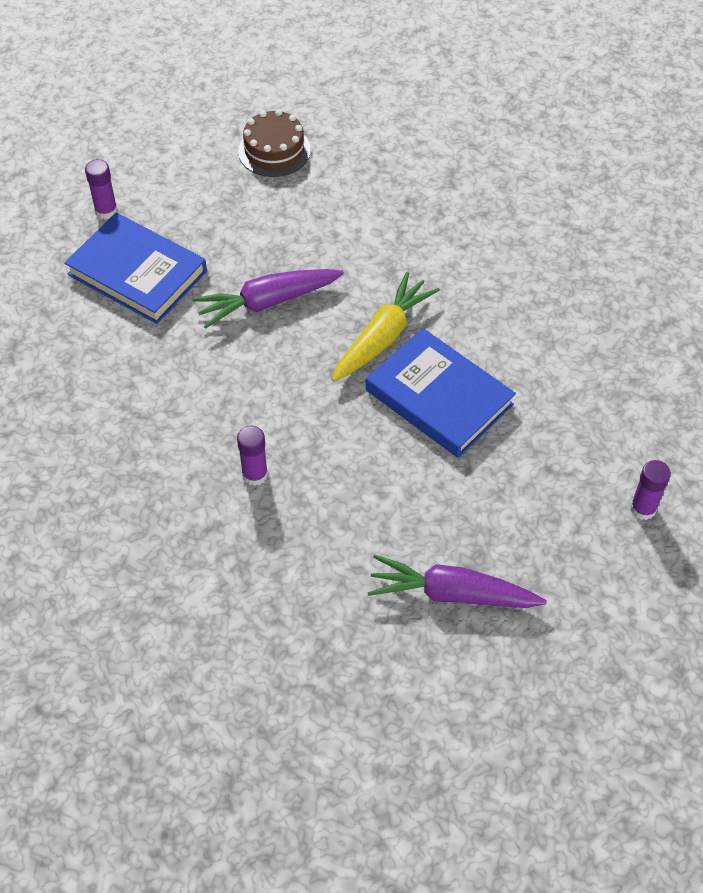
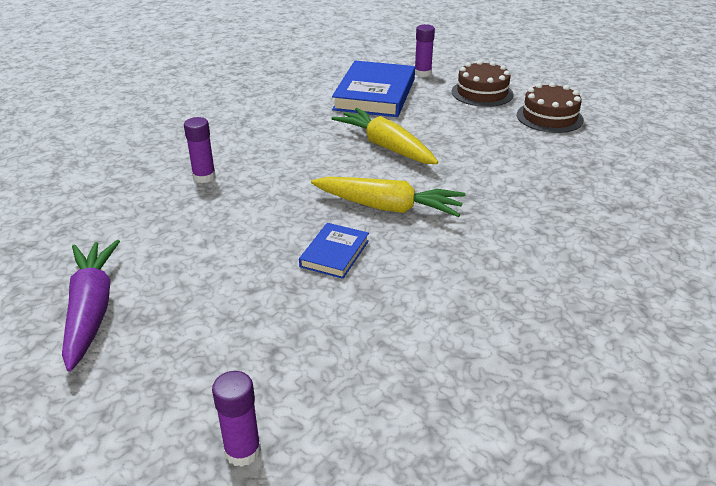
camera: 70 degrees right, 20 degrees down
purple carrot [193,269,344,329] -> yellow carrot [332,108,438,164]
blue book [366,328,516,458] -> blue book [299,223,369,279], size x0.51
none -> brown cake [452,60,513,107]

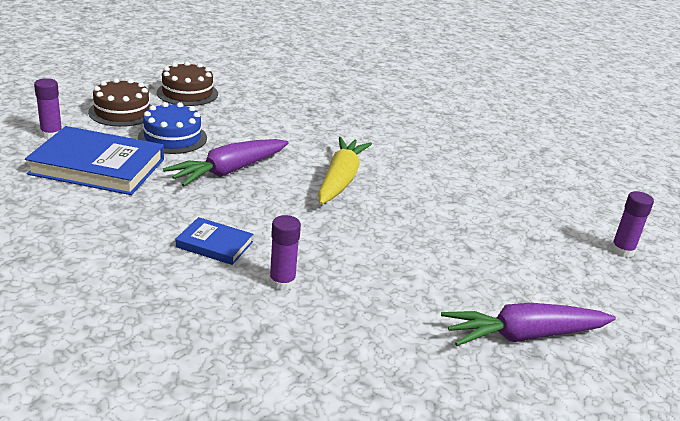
camera: 95 degrees left, 5 degrees down
blue book [299,223,369,279] -> blue book moved to [176,217,253,265]
yellow carrot [332,108,438,164] -> purple carrot [163,139,289,186]
none -> blue cake [138,102,207,154]

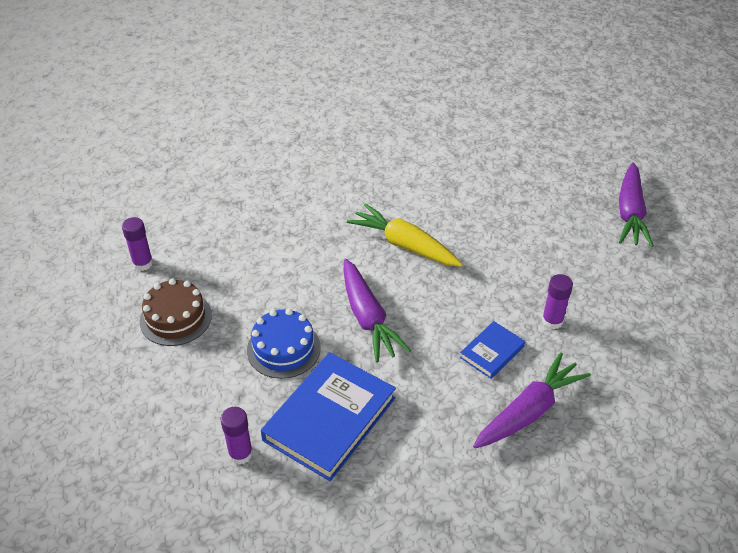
camera: 65 degrees left, 15 degrees up
brown cake [88,78,152,127] -> none
purple glue stick [611,191,654,258] -> purple glue stick moved to [122,217,153,271]
none -> purple carrot [473,352,591,449]

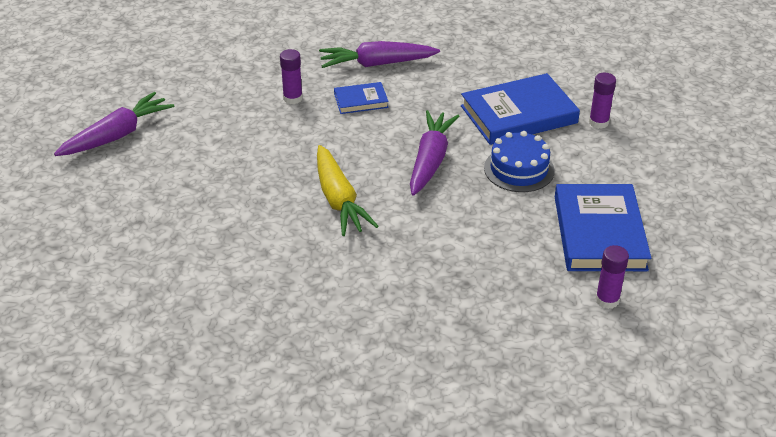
camera: 145 degrees left, 5 degrees down
brown cake [140,279,212,346] -> blue book [555,184,651,271]

